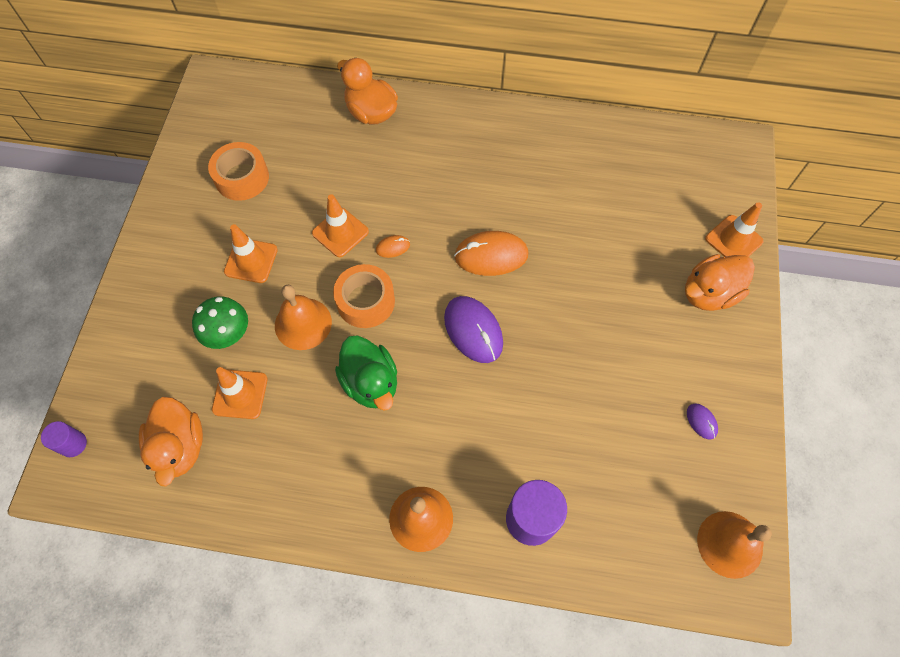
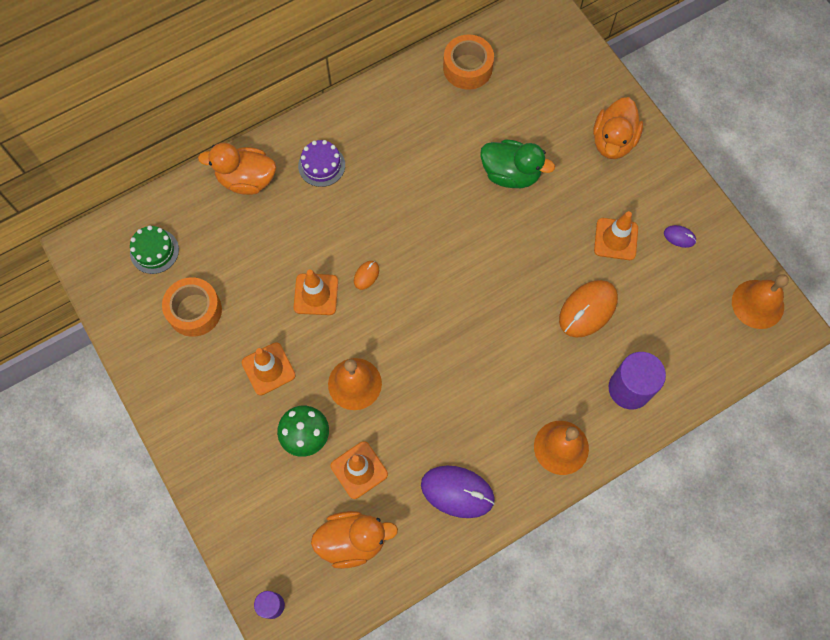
camera: 40 degrees left, 5 degrees up
orange duck [139,396,203,486] -> orange duck turned 45 degrees counterclockwise [311,511,398,569]
orange tape [333,264,395,328] -> orange tape moved to [443,35,494,90]
green duck [335,335,397,411] -> green duck moved to [480,139,555,188]
purple mouse [444,296,503,363] -> purple mouse moved to [421,466,495,518]
orange mouse [454,231,528,276] -> orange mouse moved to [559,280,618,338]
orange traffic cone [705,202,764,257] -> orange traffic cone moved to [594,211,638,260]
none -> green cake [130,226,179,274]
none -> purple cake [298,140,345,187]

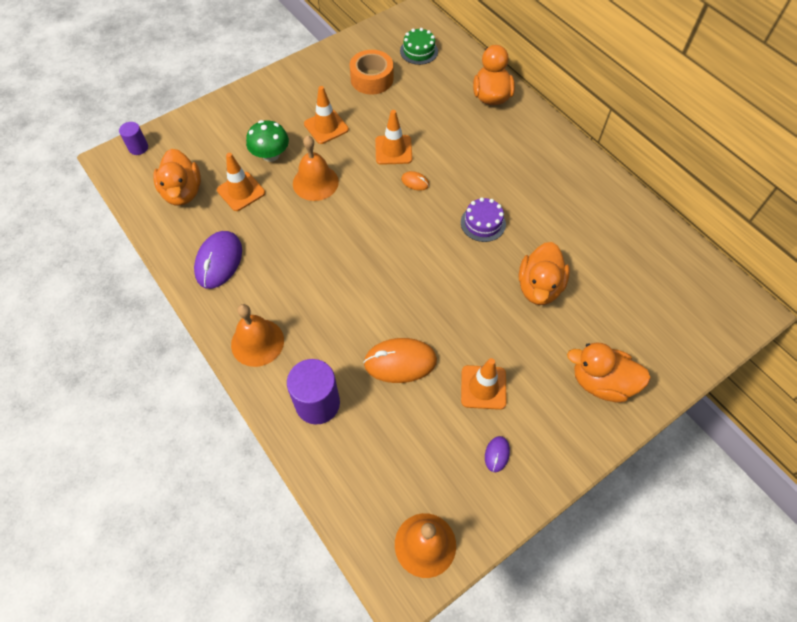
camera: 85 degrees right, 10 degrees down
purple cake [298,140,345,187] -> purple cake moved to [461,197,506,242]
orange tape [443,35,494,90] -> none
green duck [480,139,555,188] -> orange duck [519,242,570,305]
orange mouse [559,280,618,338] -> orange mouse turned 45 degrees counterclockwise [363,338,437,383]

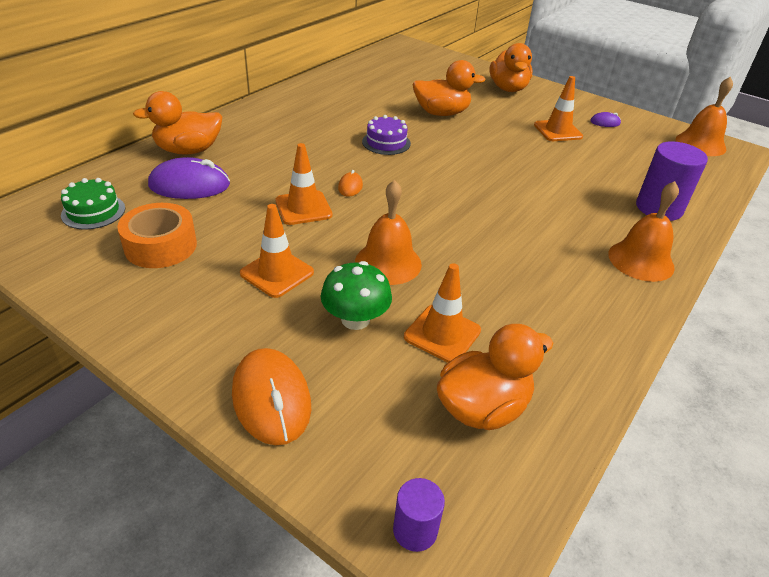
camera: 110 degrees left, 20 degrees down
purple mouse [194,231,242,289] -> purple mouse moved to [148,157,230,199]
orange mouse [363,338,437,383] -> orange mouse moved to [232,348,311,445]

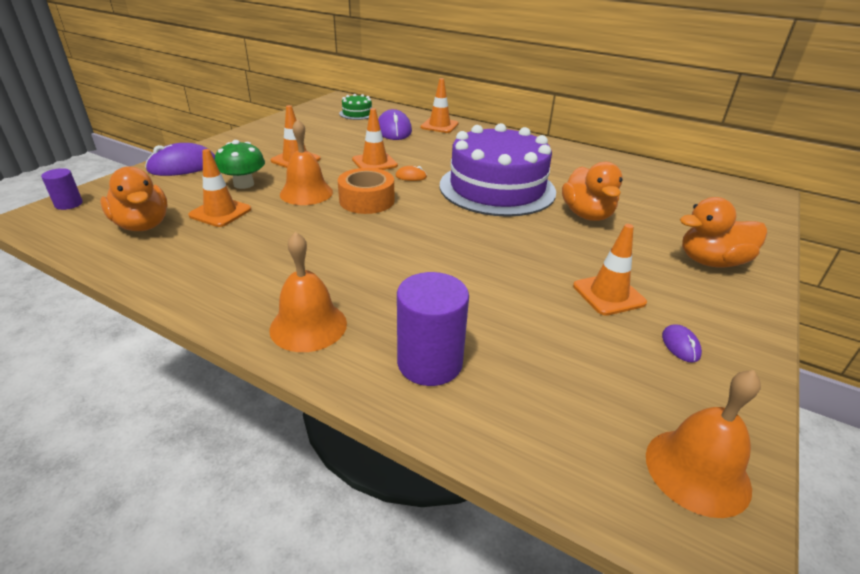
camera: 85 degrees right, 5 degrees down
orange tape [117,203,197,268] -> orange tape moved to [338,168,394,214]
orange duck [133,91,222,155] -> orange traffic cone [421,78,459,133]
orange mouse [232,348,311,445] -> purple mouse [145,143,215,176]
purple cake [362,115,411,155] -> purple cake [440,123,556,217], size x2.45

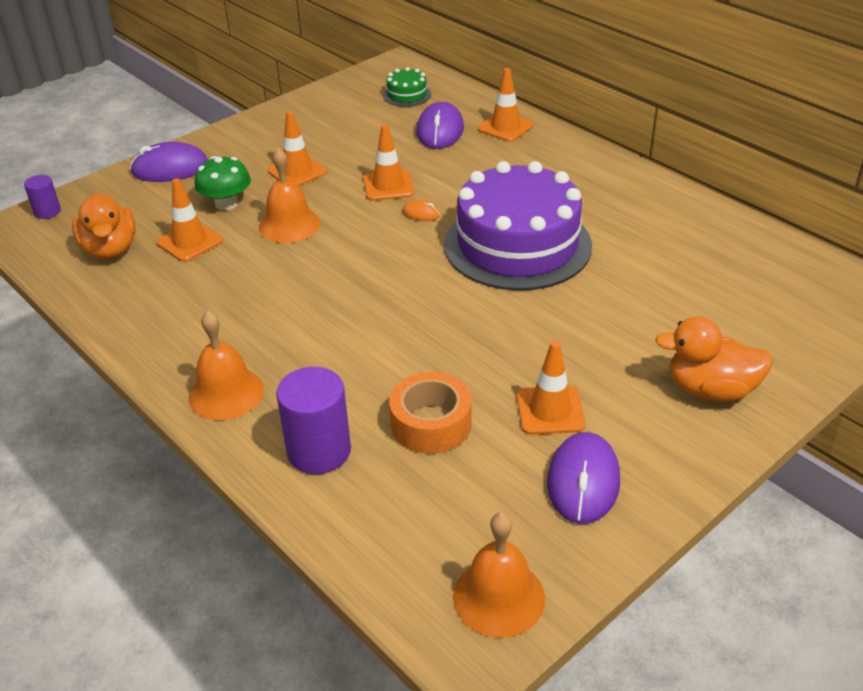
camera: 20 degrees right, 5 degrees up
orange tape [338,168,394,214] -> orange tape moved to [389,372,471,454]
orange duck [562,162,623,221] -> none
purple mouse [662,324,702,363] -> purple mouse [547,432,620,524], size x2.09

